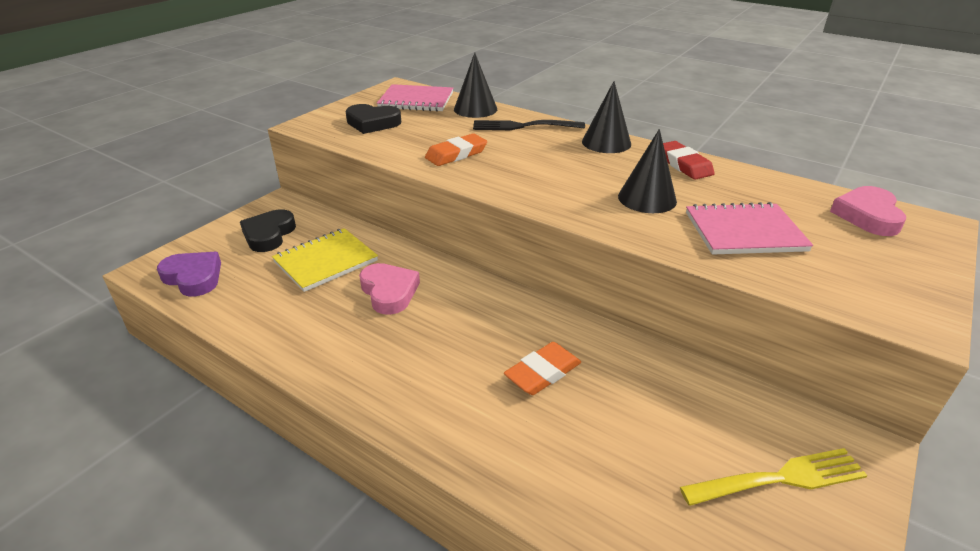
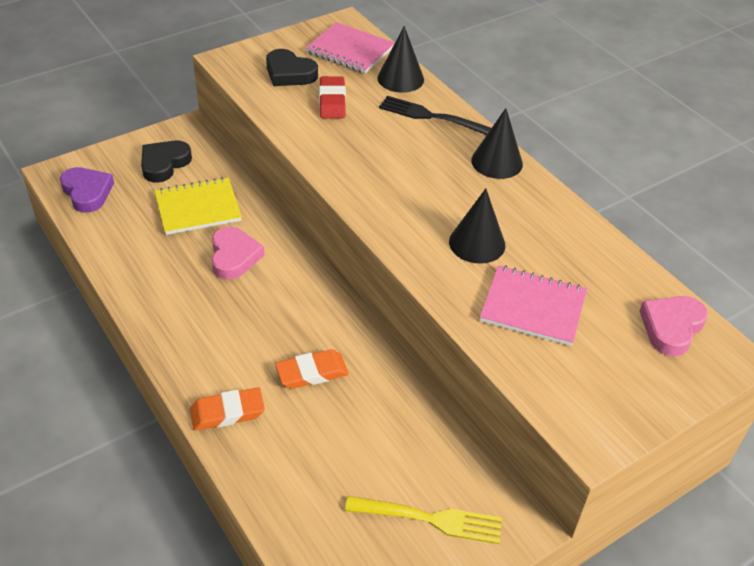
camera: 20 degrees right, 10 degrees up
orange eraser [425,133,487,166] -> orange eraser moved to [190,387,265,431]
red eraser [663,141,715,180] -> red eraser moved to [319,76,346,119]

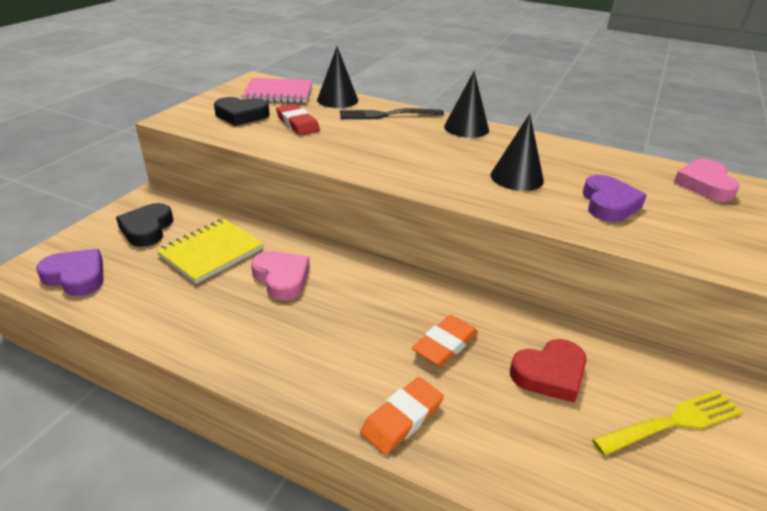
camera: 30 degrees left, 10 degrees down
pink notebook [480,265,587,346] -> purple heart [583,175,647,222]
none -> red heart [510,339,587,403]

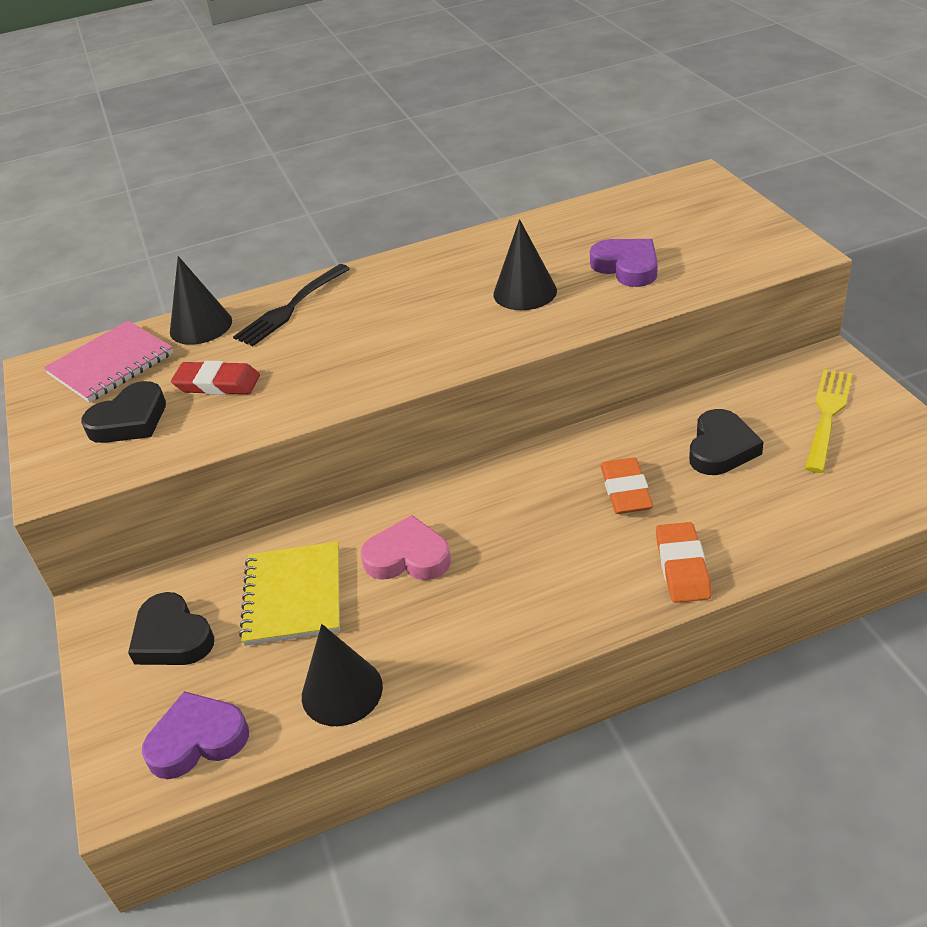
camera: 40 degrees left, 5 degrees up
black cone [444,71,489,138] -> black cone moved to [302,624,383,726]
red heart [510,339,587,403] -> black heart [689,409,763,475]
pink heart [673,159,740,202] -> none

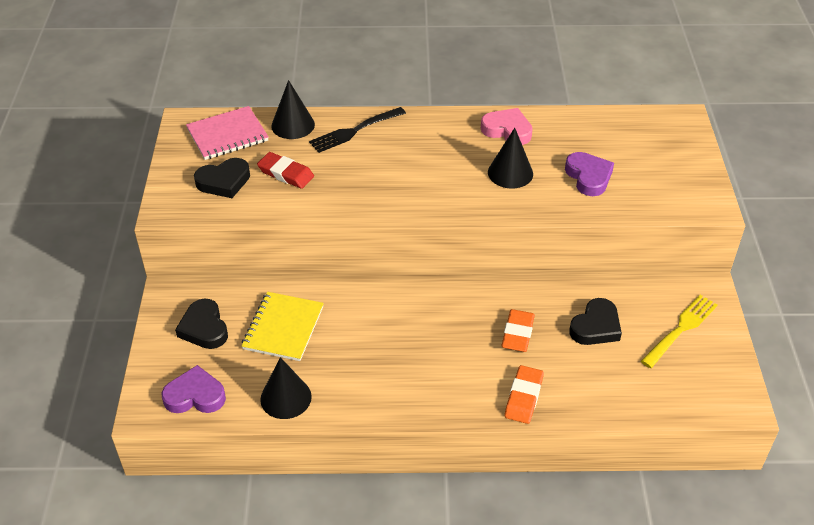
camera: 15 degrees right, 5 degrees up
pink heart [361,515,451,580] -> pink heart moved to [481,108,533,145]

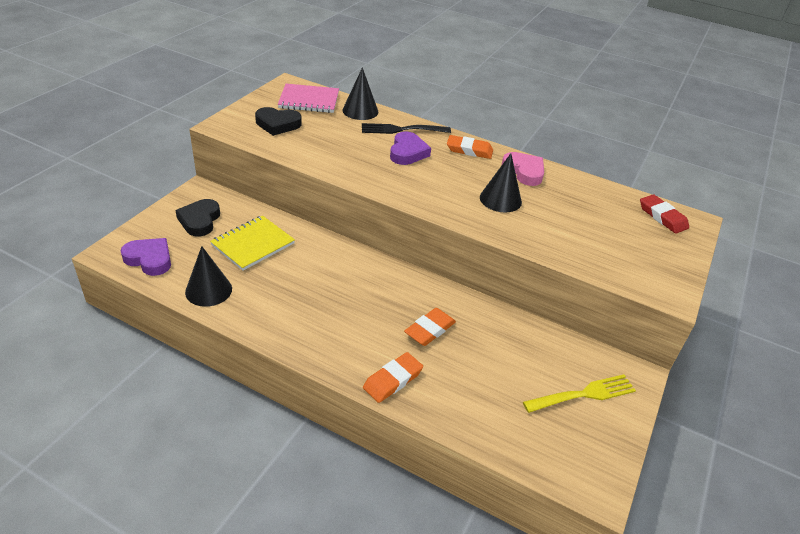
camera: 25 degrees right, 5 degrees down
red eraser [257,152,314,189] -> red eraser moved to [640,194,689,234]
purple heart [565,152,614,196] -> purple heart moved to [390,131,431,165]
black heart [569,298,622,345] -> none
none -> orange eraser [447,135,493,159]

